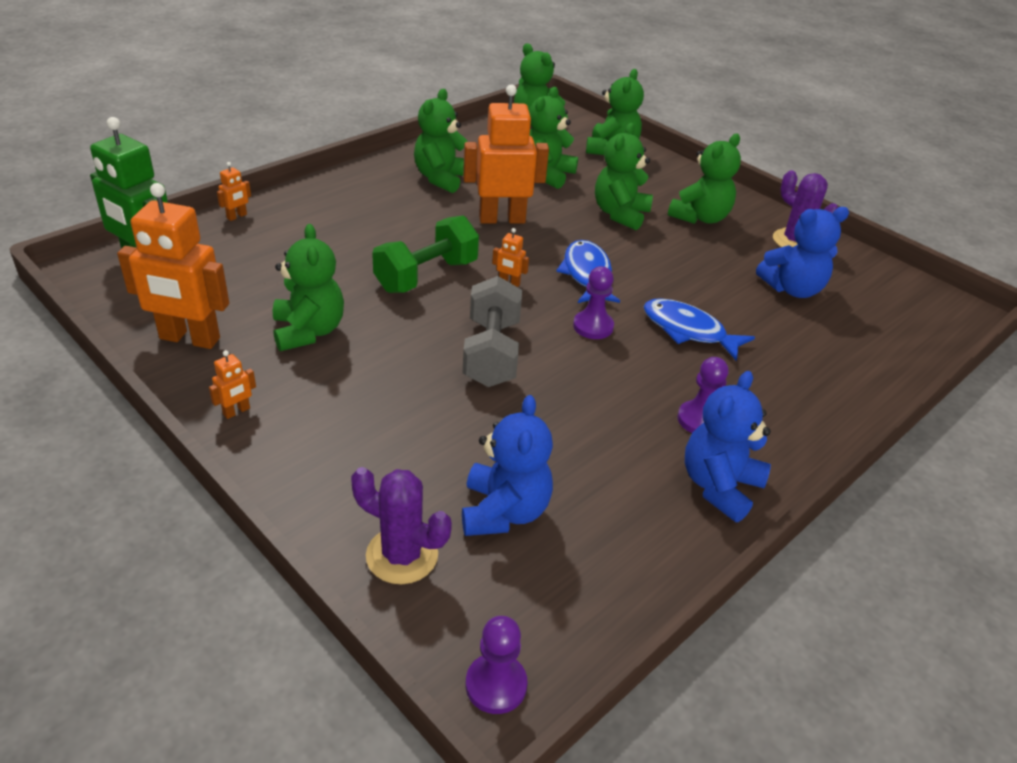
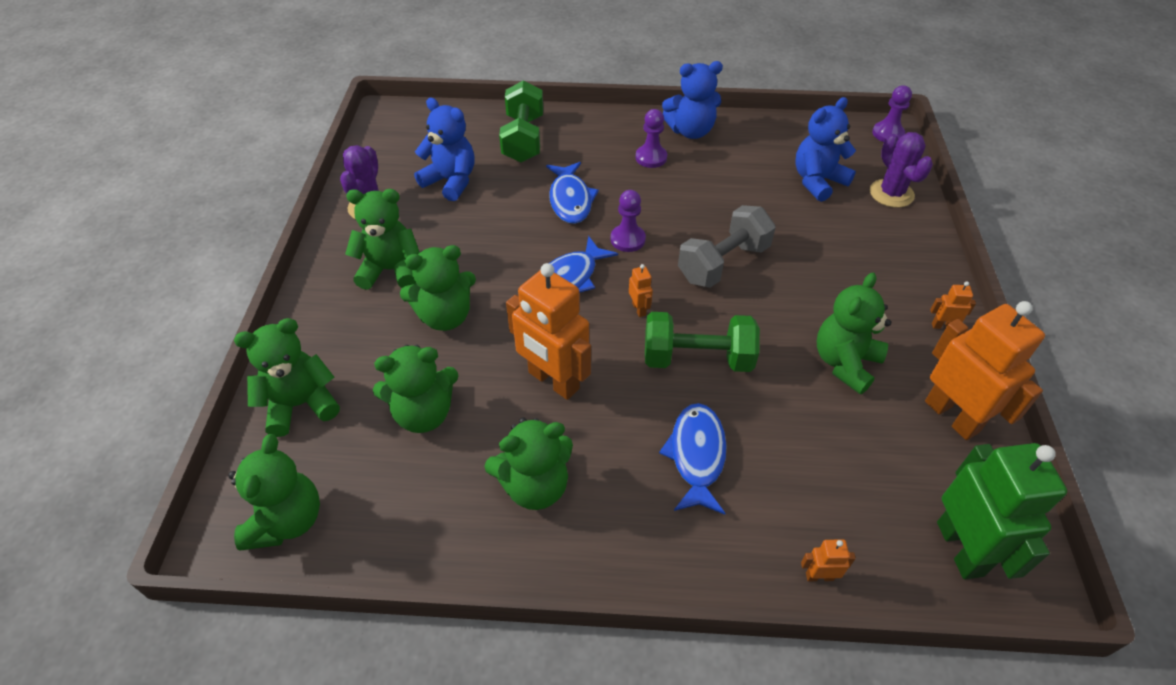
camera: 130 degrees left, 10 degrees up
none -> green dumbbell [499,80,543,163]
none -> blue fish [659,403,727,515]

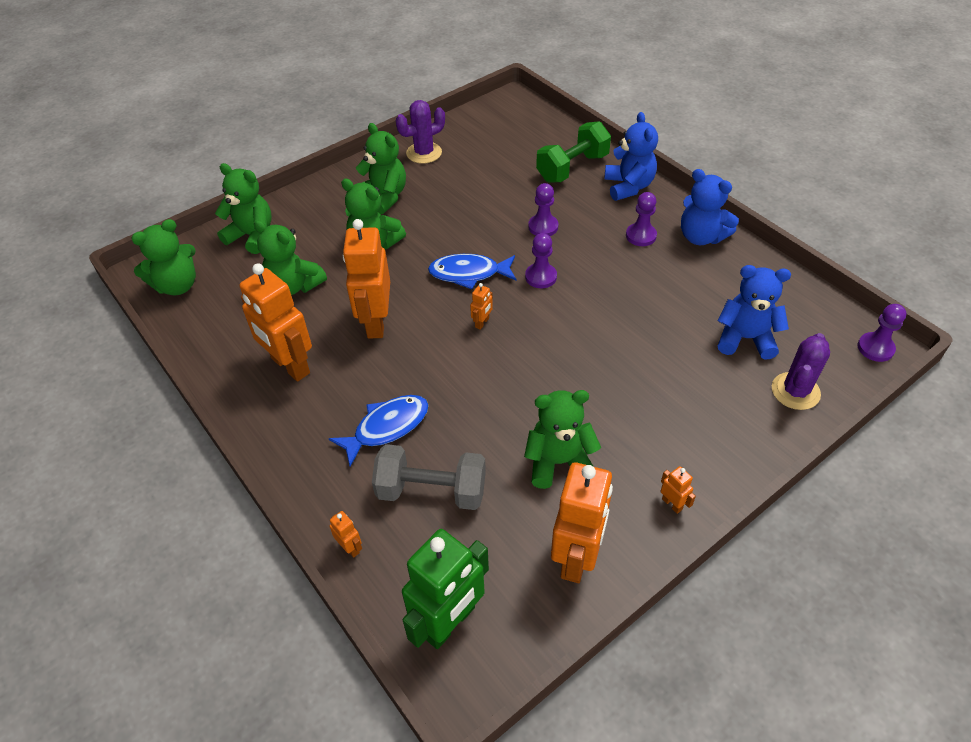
camera: 50 degrees right, 0 degrees up
blue teddy bear [414,98,475,201] -> blue teddy bear moved to [604,112,658,201]
green teddy bear [484,417,573,510] -> orange robot [239,263,312,382]
blue fish [546,162,599,224] -> purple pawn [528,183,559,236]
green dumbbell [645,312,760,372] -> none
grey dumbbell [678,205,776,288] -> grey dumbbell moved to [372,444,486,510]

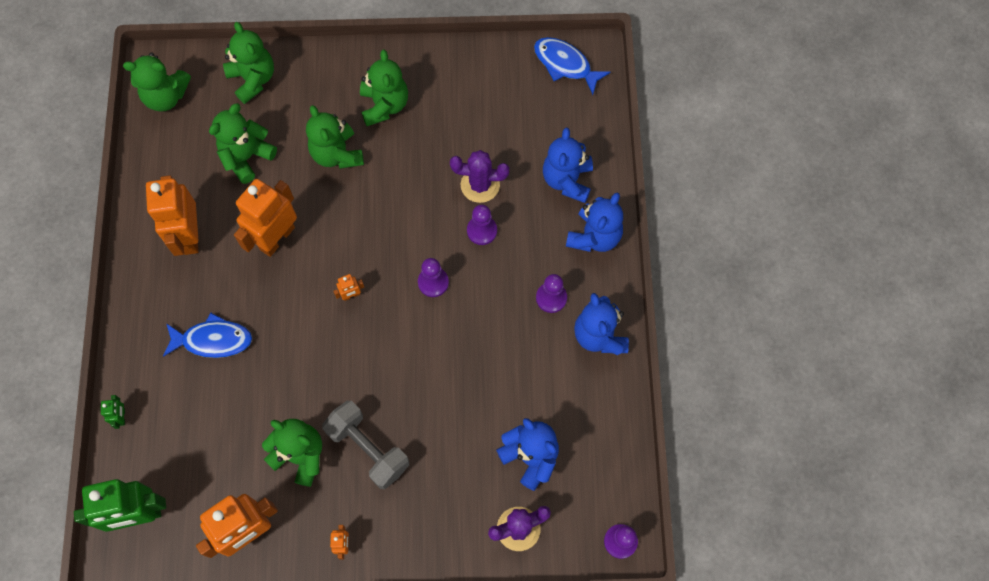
camera: 35 degrees right, 20 degrees up
green teddy bear [254,220,327,295] -> green teddy bear turned 60 degrees clockwise [209,103,277,184]
orange robot [330,511,362,558] -> green robot [101,395,125,429]
grey dumbbell [372,444,486,510] -> grey dumbbell moved to [322,401,409,489]
purple cactus [396,100,445,164] -> purple cactus moved to [450,150,509,203]
blue fish [428,254,516,289] -> blue fish moved to [534,37,611,95]
green dumbbell [536,121,611,182] -> blue teddy bear [543,128,593,203]

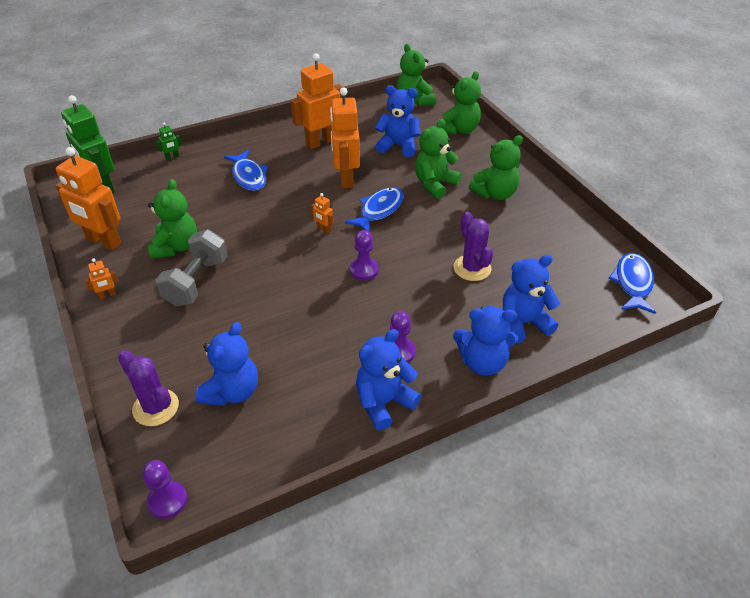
camera: 65 degrees right, 25 degrees down
green teddy bear [209,103,277,184] -> blue teddy bear [375,85,421,157]
orange robot [234,179,297,257] -> orange robot turned 105 degrees counterclockwise [330,87,360,188]
purple pawn [467,204,497,245] -> none
none -> blue fish [345,187,404,232]

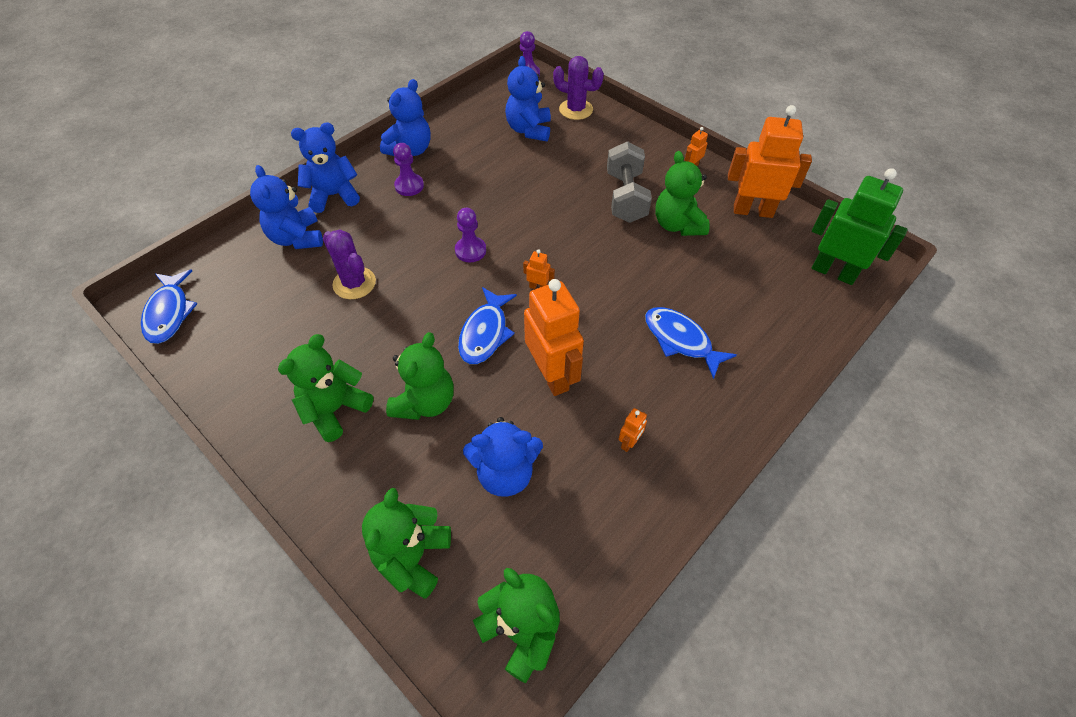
camera: 160 degrees right, 10 degrees up
green robot [156,122,182,161] -> none
orange robot [291,53,343,149] -> orange robot [619,408,647,452], size x0.42
blue teddy bear [503,255,561,343] -> blue teddy bear turned 105 degrees clockwise [250,165,323,249]

